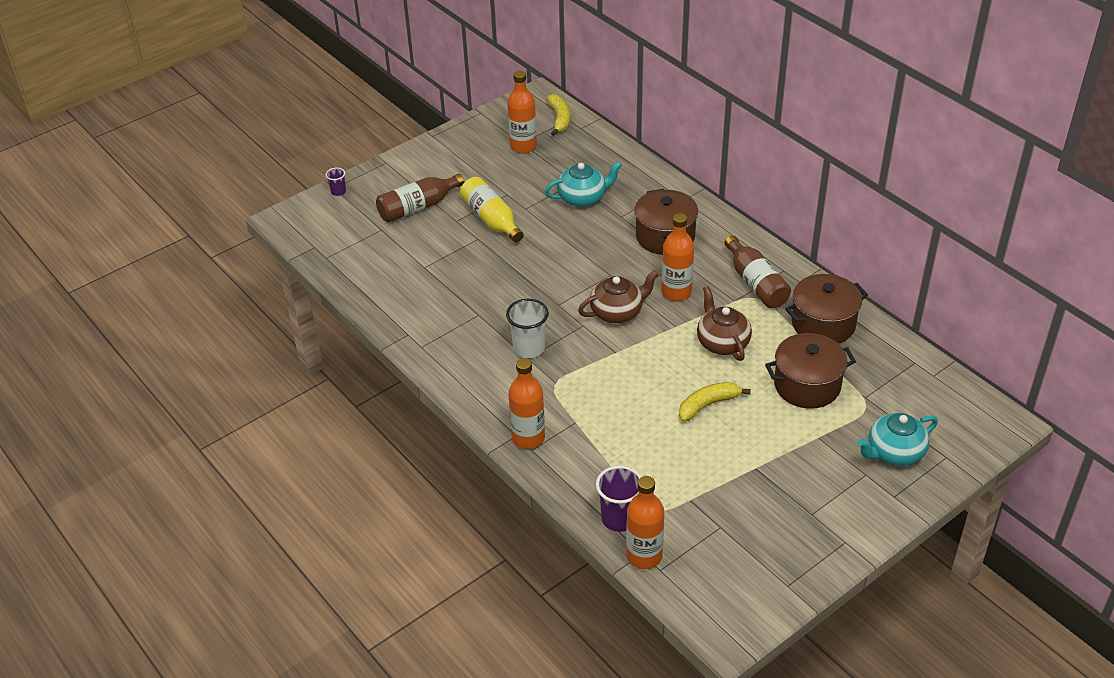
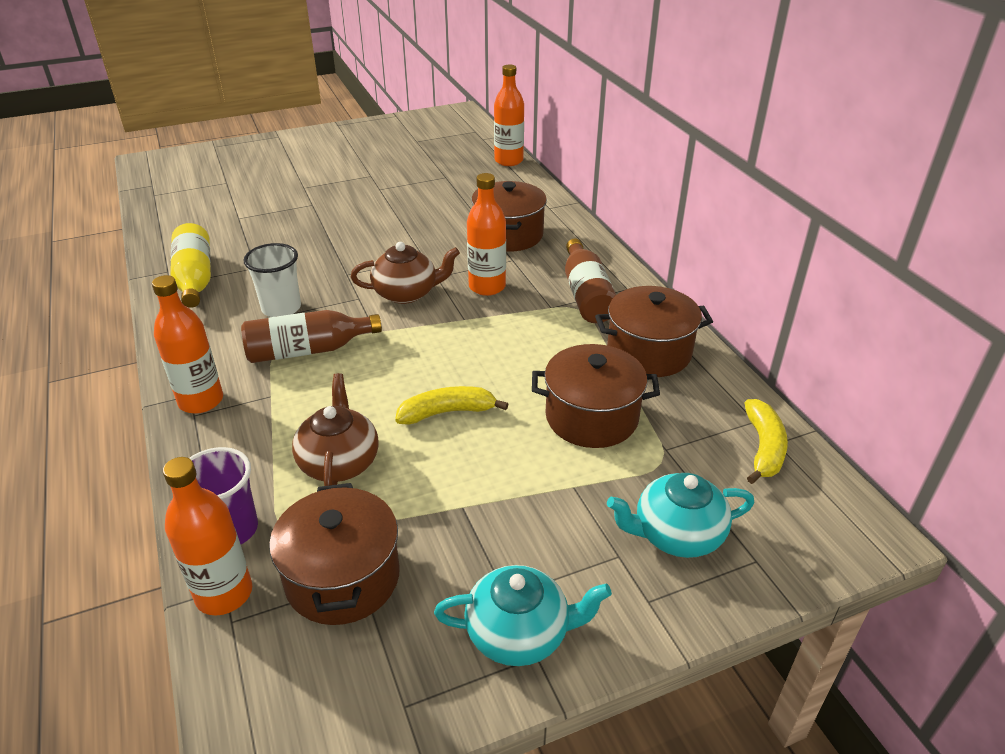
camera: 15 degrees right, 5 degrees down
purple cup [326,168,346,196] -> none
brown bottle [376,174,464,223] -> brown bottle moved to [241,310,382,363]
yellow bottle [460,177,524,242] -> yellow bottle moved to [170,223,211,308]
orange bottle [507,71,537,153] -> orange bottle moved to [494,64,524,166]
turquoise teapot [545,161,622,207] -> turquoise teapot moved to [434,565,612,666]
yellow banana [547,94,570,136] -> yellow banana moved to [745,399,788,484]
brown teapot [697,286,752,361] -> brown teapot moved to [292,373,379,486]
none -> brown pot [269,483,400,625]

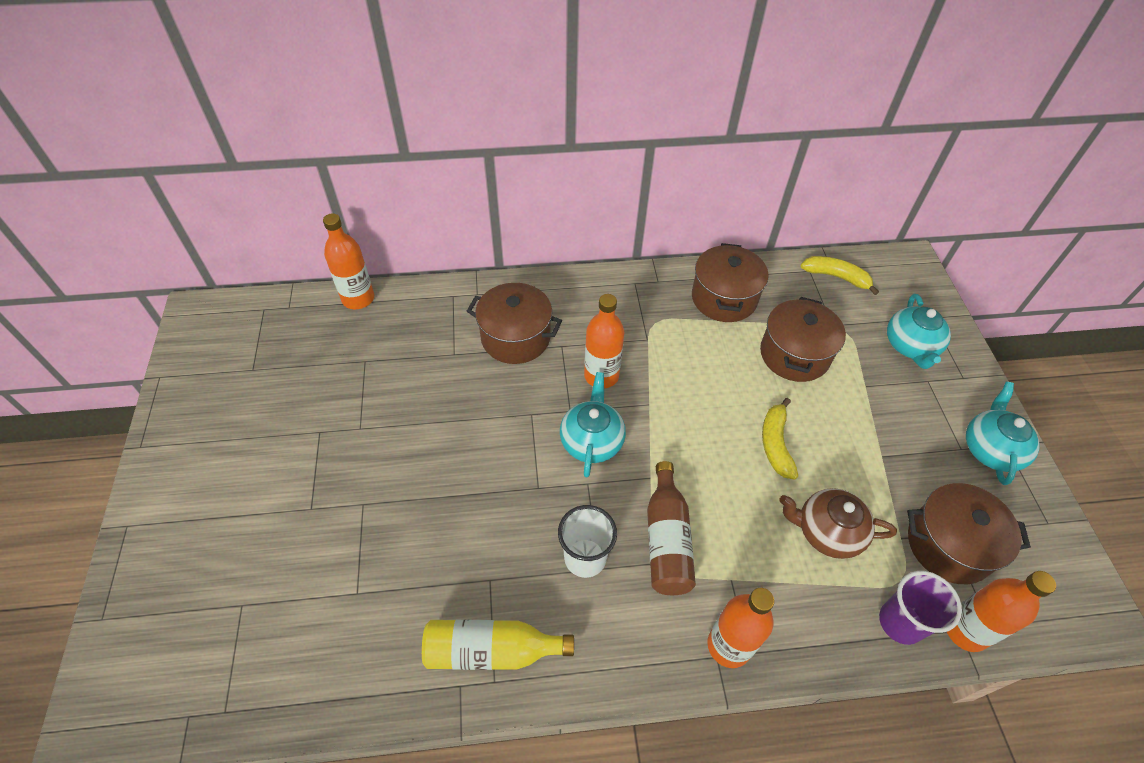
camera: 75 degrees left, 15 degrees up
brown teapot [351,242,460,304] -> turquoise teapot [560,372,626,477]
brown bottle [565,238,616,323] -> none

